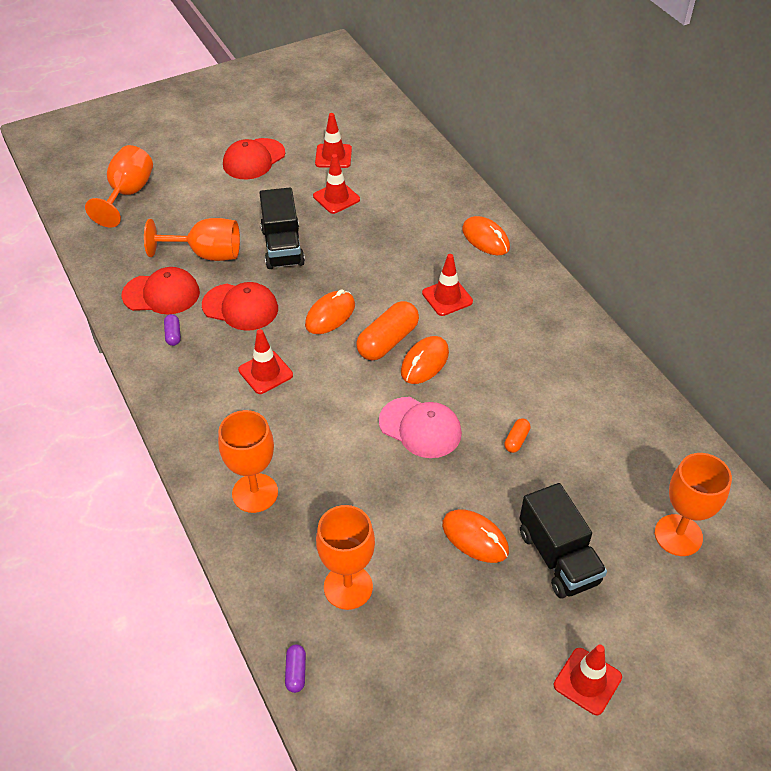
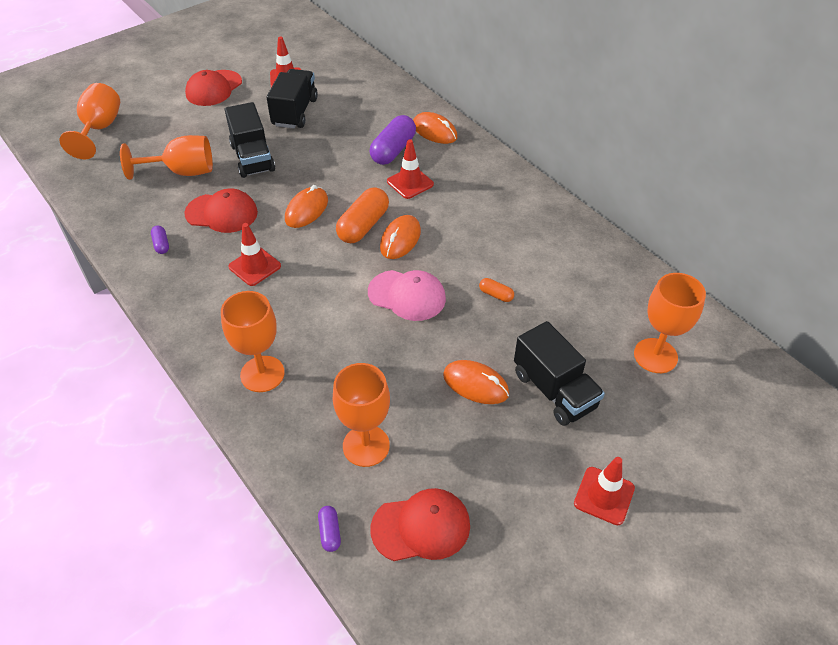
camera: 10 degrees left, 0 degrees up
red cap [122,267,200,314] -> red cap moved to [371,488,470,561]
red traffic cone [313,154,360,214] -> black truck [266,69,318,128]
orange capsule [504,419,531,453] -> orange capsule turned 75 degrees counterclockwise [479,278,514,302]
none -> purple capsule [370,115,416,165]

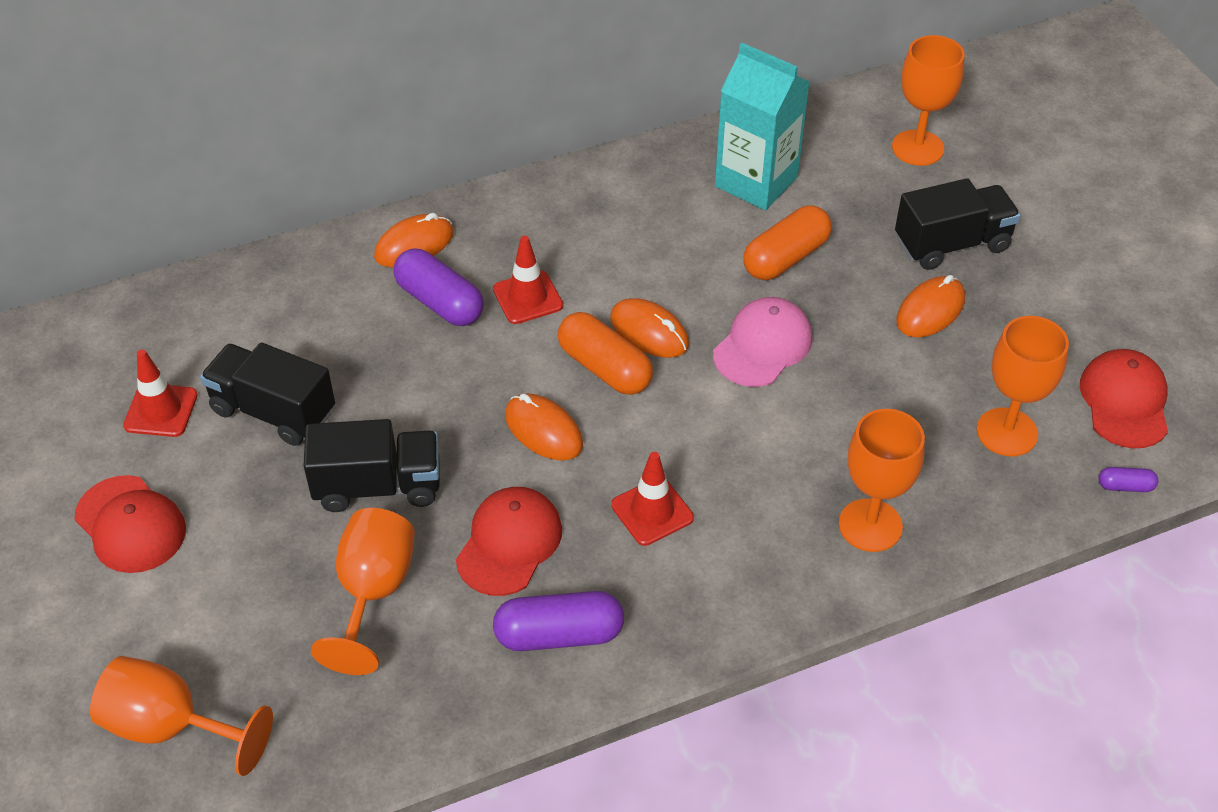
camera: 75 degrees left, 0 degrees up
purple capsule [151,226,169,254] -> purple capsule [493,591,624,651], size x2.09
orange capsule [479,278,514,302] -> orange capsule [743,205,832,280], size x2.09
red traffic cone [574,457,635,525] -> none
none -> turquoise carton [715,42,810,210]

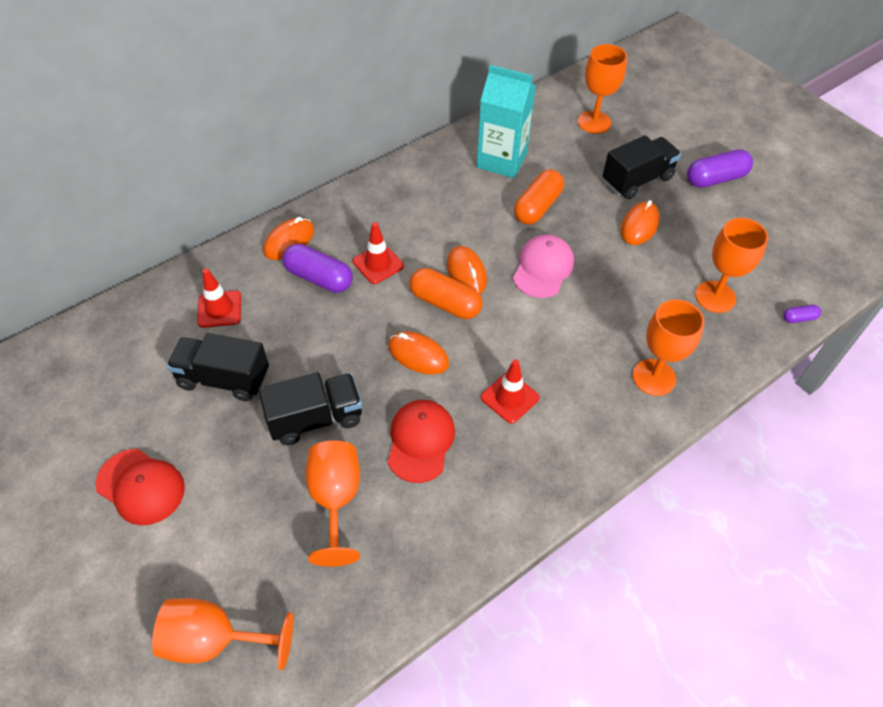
camera: 15 degrees left, 5 degrees up
red traffic cone [123,349,198,437] -> red traffic cone moved to [197,268,241,328]
purple capsule [493,591,624,651] -> purple capsule moved to [687,149,753,188]
orange mouse [610,298,689,358] -> orange mouse turned 45 degrees clockwise [447,246,487,294]
red cap [1080,349,1168,448] -> none

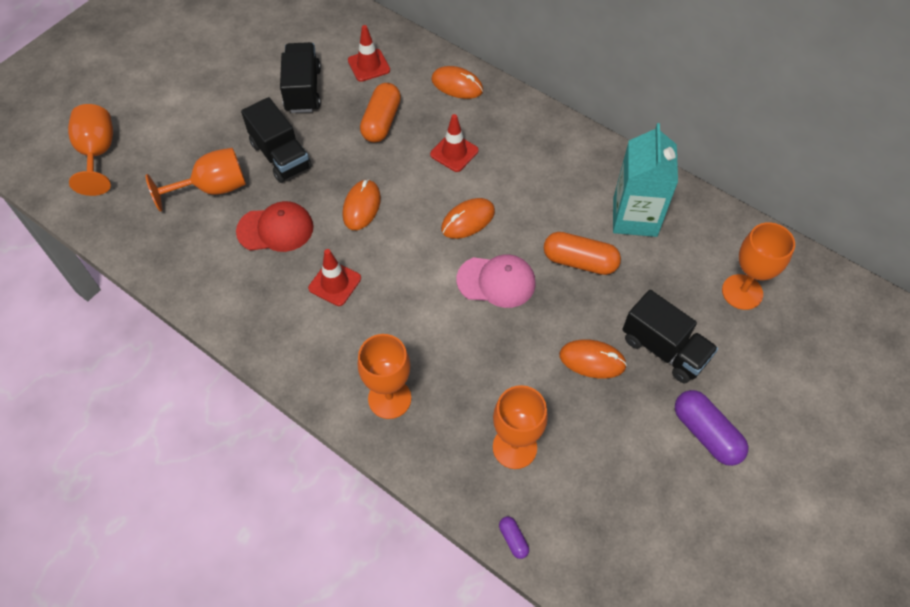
camera: 75 degrees right, 5 degrees up
red cap [95,449,185,525] -> none
purple capsule [282,244,353,293] -> none
orange capsule [410,268,483,319] -> orange capsule moved to [360,83,401,142]

